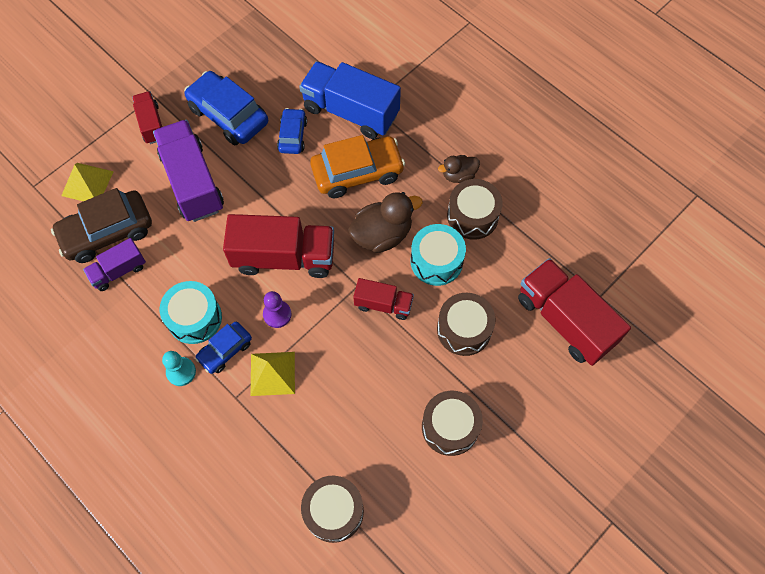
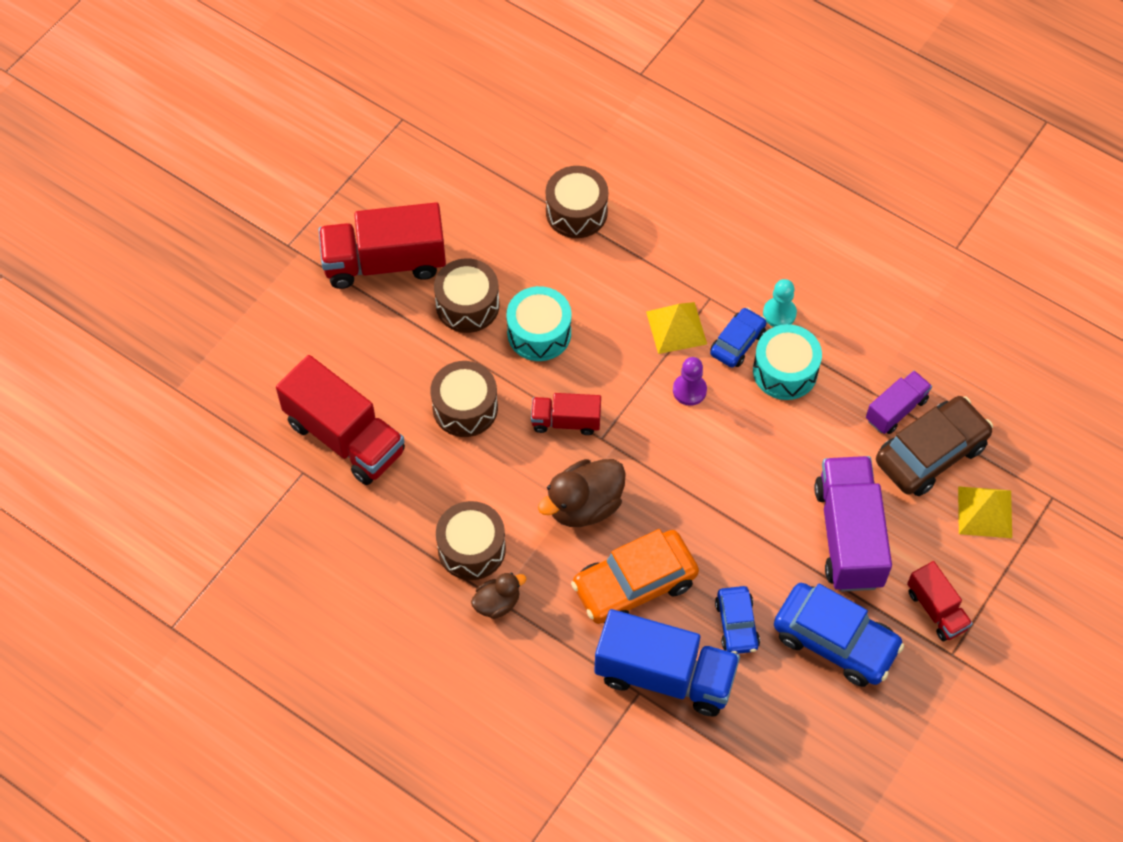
camera: 170 degrees right, 5 degrees down
purple truck [153,119,224,222] -> purple truck turned 150 degrees counterclockwise [814,456,892,592]
red truck [223,214,334,278] -> red truck moved to [318,202,446,289]
turquoise drum [411,224,466,286] -> turquoise drum moved to [506,286,571,361]

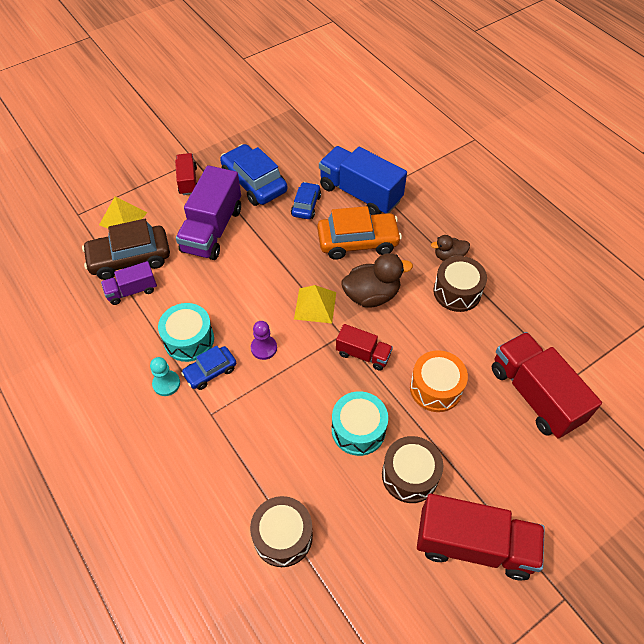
camera: 160 degrees left, 5 degrees down
brown drum [430,361,498,437] -> orange drum [410,350,468,412]
yellow pyramid [646,302,707,354] -> yellow pyramid moved to [294,285,336,323]

